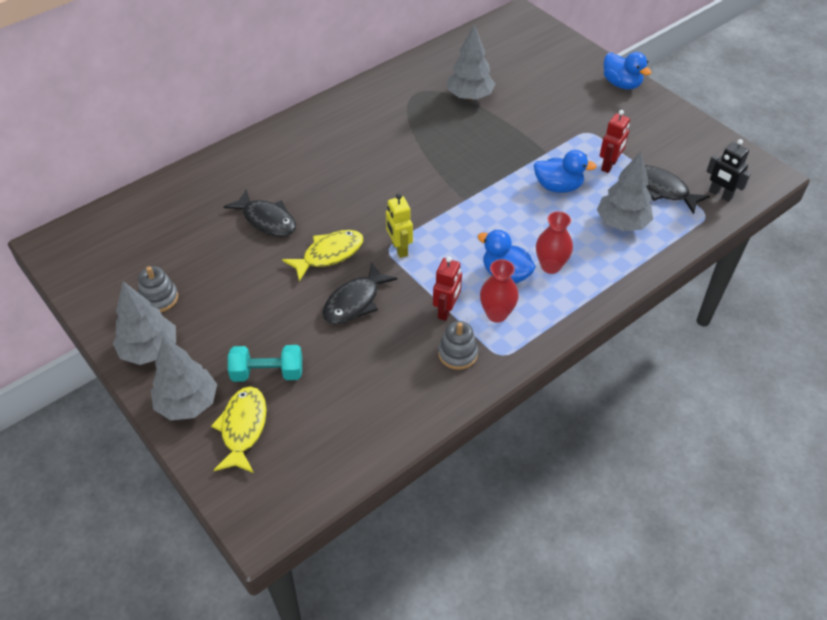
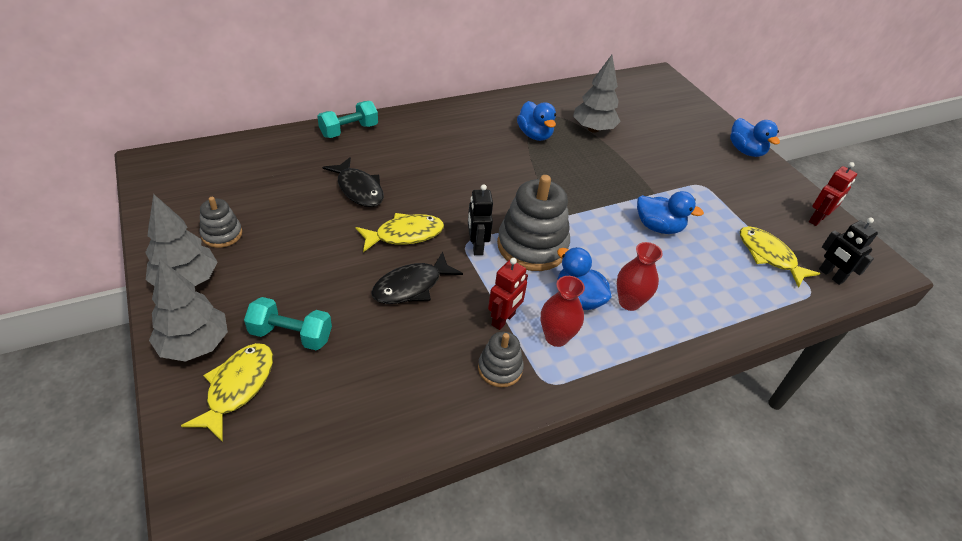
camera: 10 degrees right, 5 degrees down
yellow robot [386,194,413,258] -> black robot [468,184,493,255]
grey tree [597,151,653,231] -> none
red robot [600,110,630,173] -> red robot moved to [809,162,857,226]
black fish [645,165,710,214] -> yellow fish [740,226,820,288]
none -> turquoise dumbbell [317,101,378,138]
none -> grey stacking toy [497,175,570,271]
none -> blue duck [517,101,556,141]

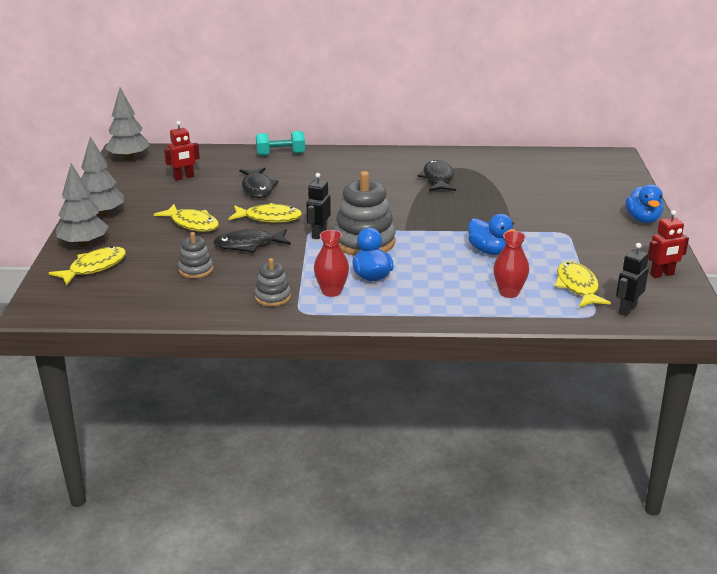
camera: 30 degrees right, 15 degrees down
grey stacking toy [200,197,242,248] -> grey stacking toy moved to [178,232,213,278]
turquoise dumbbell [244,297,332,350] -> none
red robot [488,258,528,330] -> red robot moved to [164,121,200,181]
blue duck [517,101,556,141] -> black fish [417,160,456,191]
grey tree [573,55,621,133] -> grey tree moved to [105,88,150,160]
red vase [617,242,663,311] -> red vase moved to [493,231,529,298]
black robot [819,218,878,285] -> black robot turned 45 degrees clockwise [616,243,649,316]
none -> yellow fish [154,204,219,232]

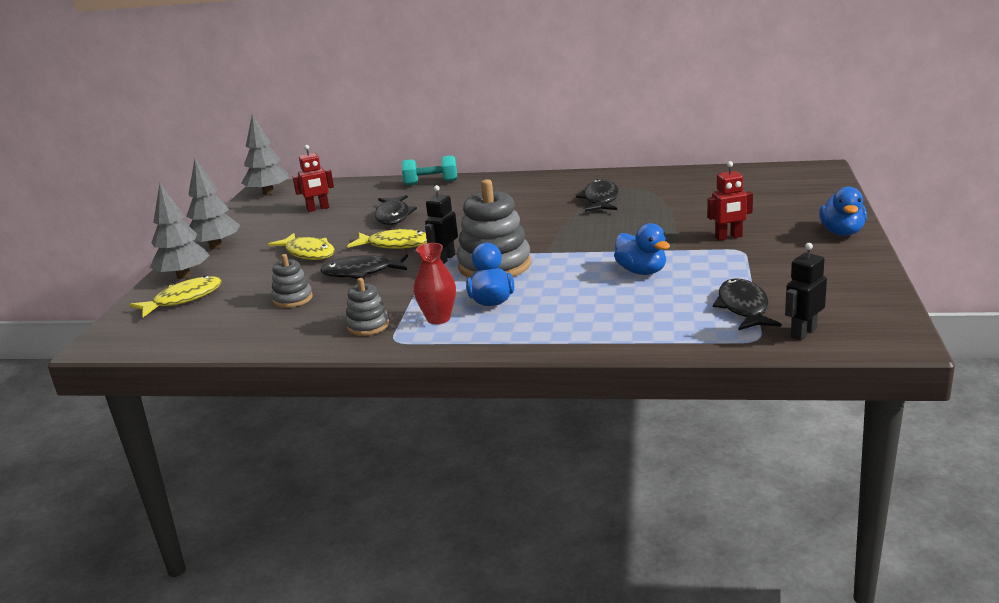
camera: 10 degrees right, 5 degrees down
red vase [493,231,529,298] -> none
yellow fish [555,261,611,307] -> black fish [712,279,781,330]
red robot [648,210,689,278] -> red robot moved to [707,161,753,240]

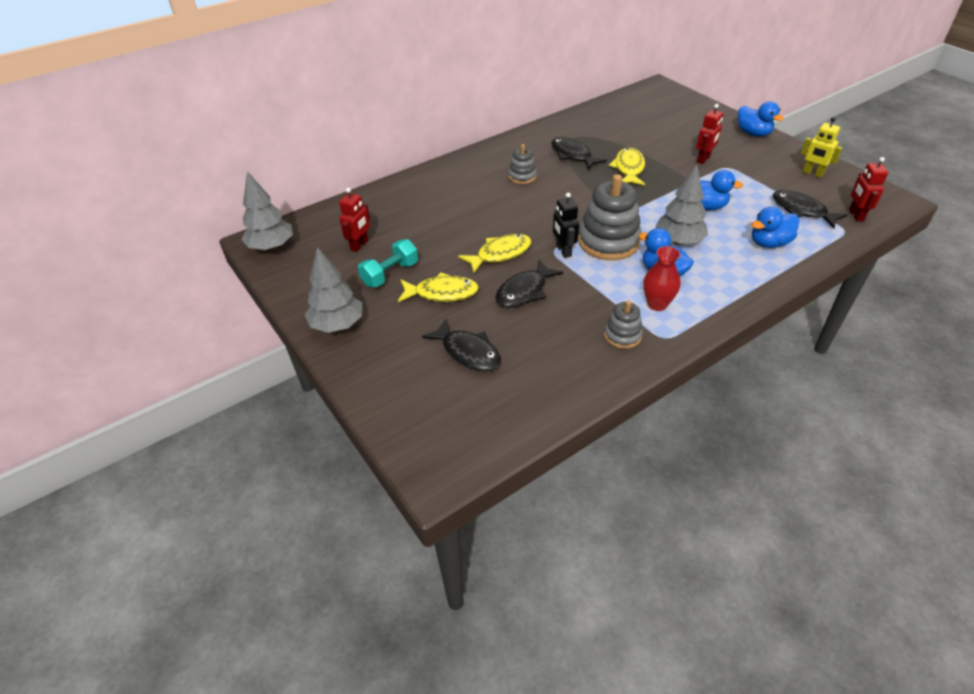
camera: 45 degrees left, 20 degrees up
yellow fish [129,275,222,317] -> yellow fish moved to [609,148,645,185]
grey tree [150,183,210,279] -> grey tree moved to [655,164,708,245]
grey stacking toy [271,254,313,308] -> grey stacking toy moved to [508,144,537,184]
black fish [375,195,417,225] -> black fish moved to [422,318,501,372]
turquoise dumbbell [402,156,457,186] -> turquoise dumbbell moved to [358,239,418,287]
black robot [785,243,827,340] -> red robot [849,157,888,221]
none -> blue duck [752,207,799,248]
none -> yellow robot [801,117,843,178]

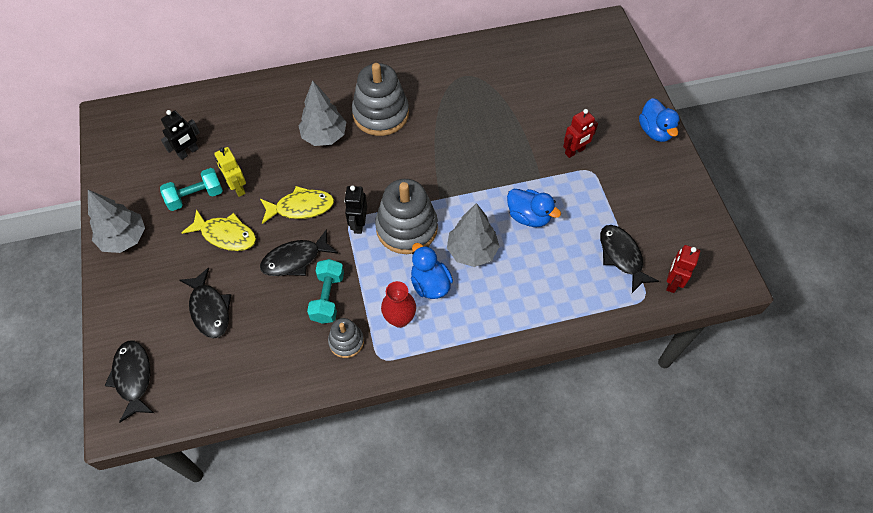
camera: 20 degrees right, 15 degrees up
grey tree [241,171,293,251] -> grey tree moved to [298,80,346,146]
red robot [339,188,370,252] -> black robot [161,110,200,160]
grey stacking toy [508,144,537,184] -> grey stacking toy [352,63,409,136], size x1.90
black fish [551,137,607,170] -> black fish moved to [105,341,154,423]
yellow fish [609,148,645,185] -> none
blue duck [752,207,799,248] -> none
yellow robot [801,117,843,178] -> yellow robot moved to [214,147,246,197]
none -> turquoise dumbbell [307,259,344,324]

